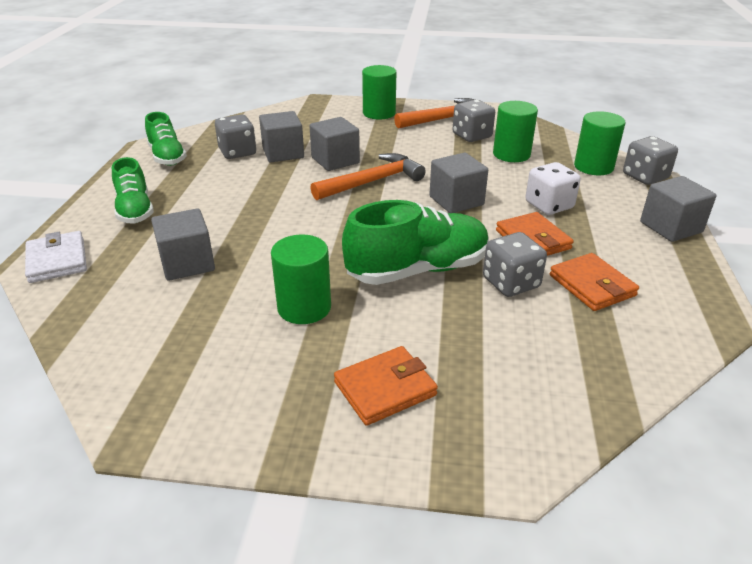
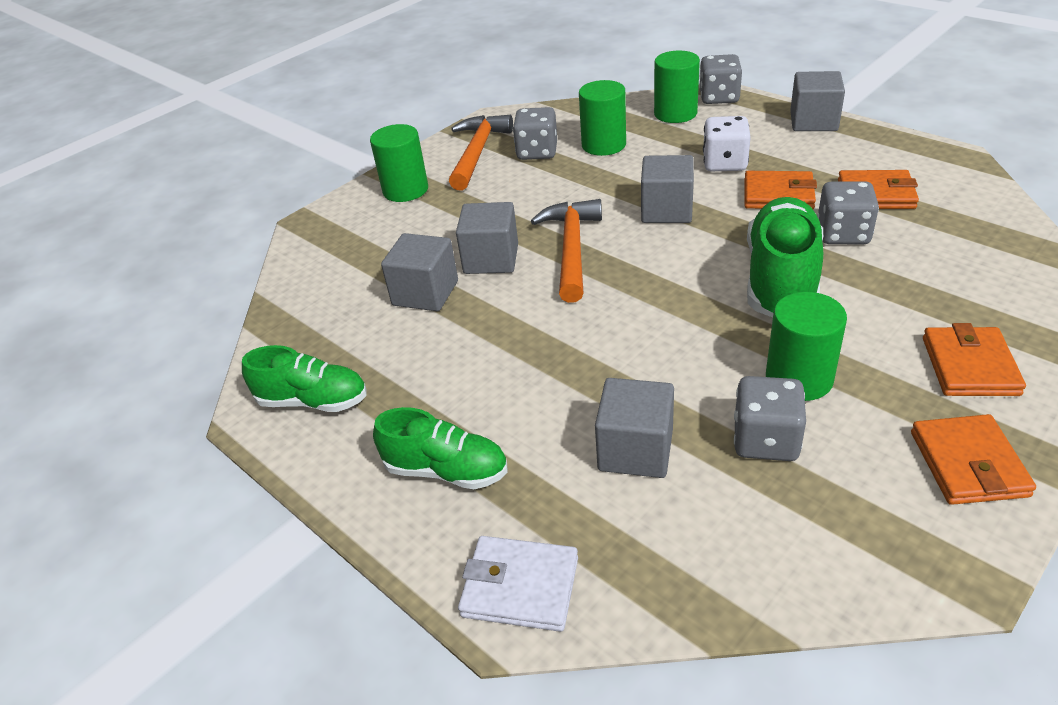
camera: 50 degrees left, 5 degrees up
grey dice [215,114,256,159] -> grey dice moved to [734,376,806,461]
none -> orange wallet [911,414,1036,505]

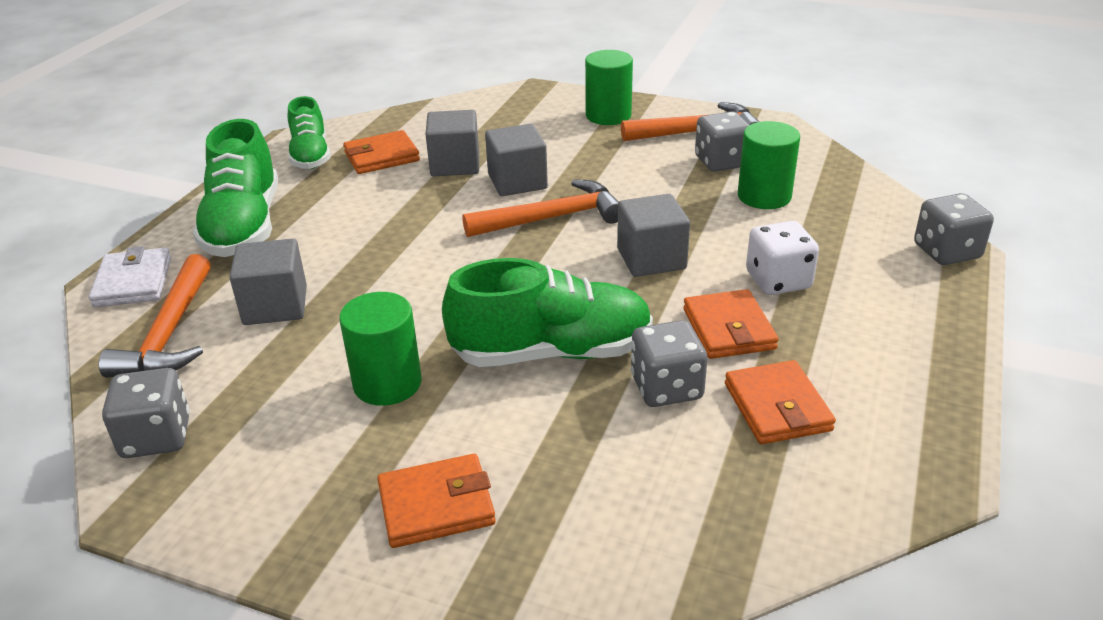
camera: 65 degrees right, 5 degrees down
green shoe [373,407,508,489] -> green shoe [193,119,278,257], size x1.59
green cylinder [654,51,700,123] -> none
grey dice [734,376,806,461] -> grey dice moved to [102,368,190,458]
grey cube [790,71,845,131] -> none
orange wallet [911,414,1036,505] -> orange wallet moved to [343,130,420,174]
none -> orange hammer [99,254,211,378]

